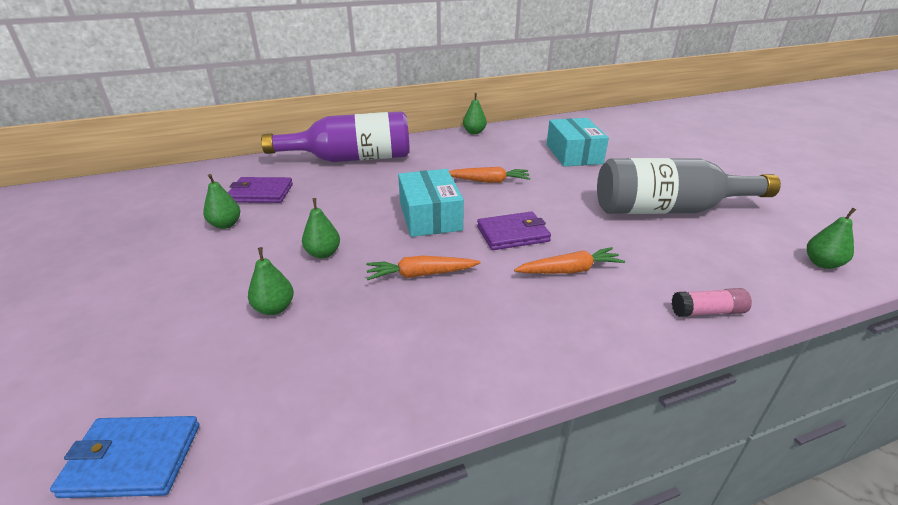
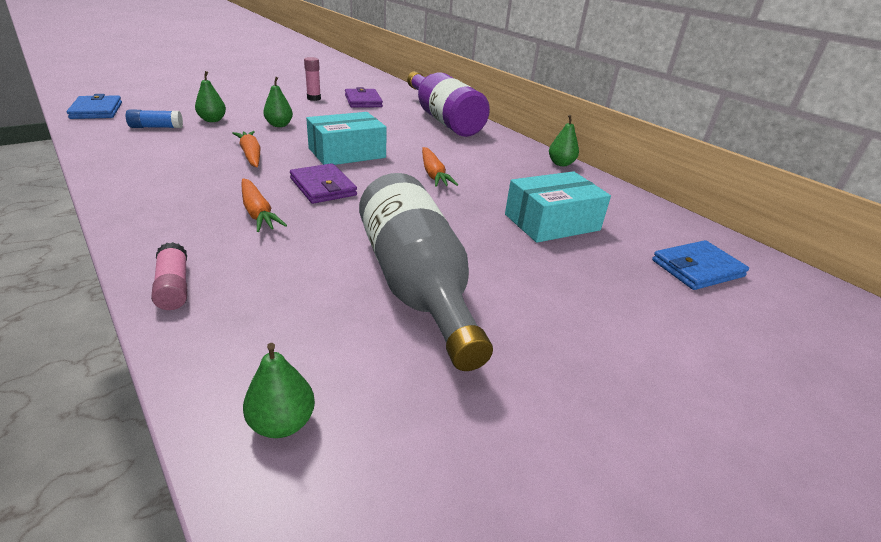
camera: 70 degrees right, 0 degrees up
green pear [203,174,240,229] -> pink glue stick [304,57,321,101]
none -> blue glue stick [126,109,183,128]
none -> blue wallet [652,240,749,290]

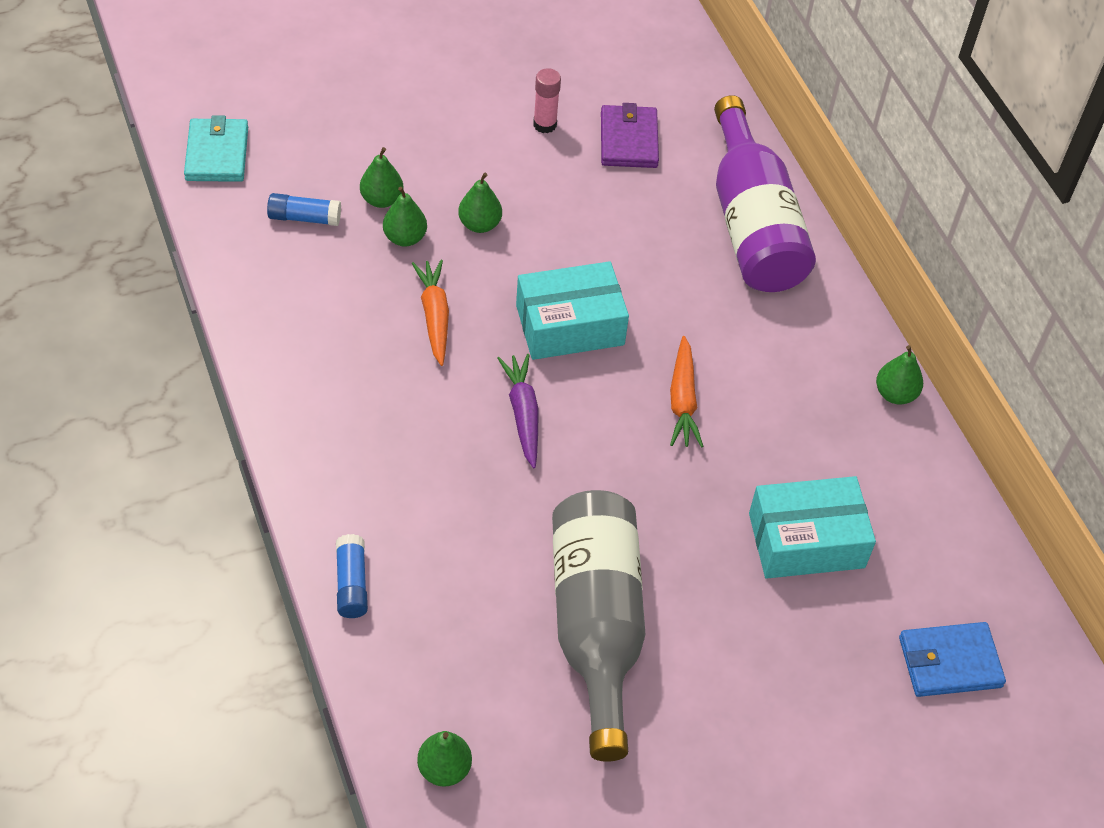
camera: 15 degrees right, 20 degrees up
blue wallet [67,94,122,119] -> turquoise wallet [184,115,248,182]
pink glue stick [151,242,187,310] -> blue glue stick [336,534,368,618]
orange carrot [241,178,287,232] -> none
purple wallet [290,163,357,204] -> purple carrot [497,354,539,468]
none -> green pear [383,187,427,247]

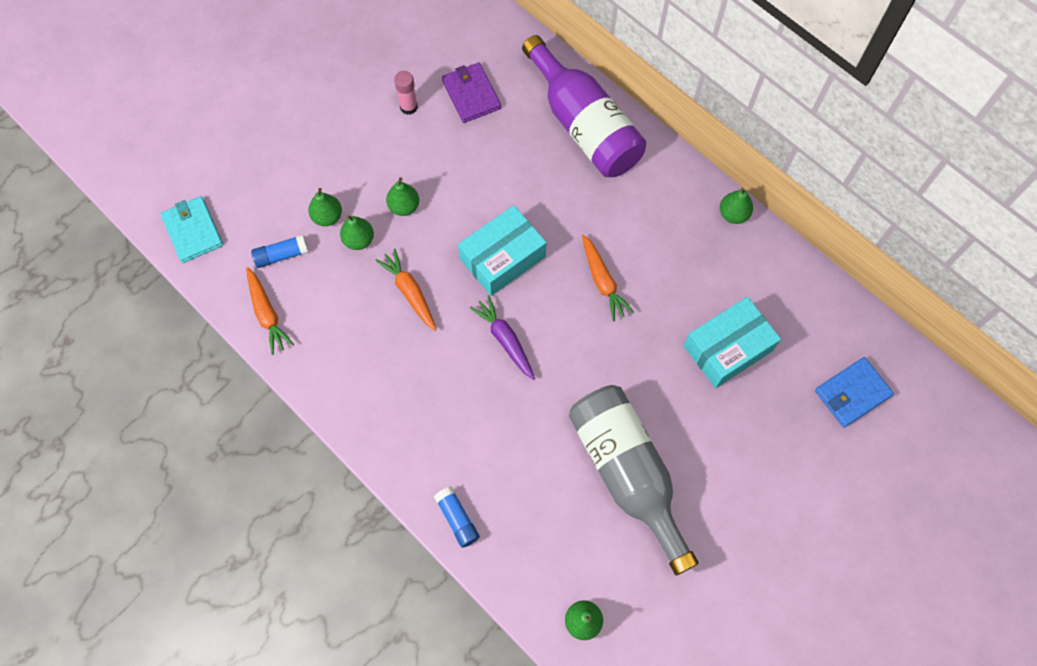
camera: 20 degrees left, 15 degrees up
none -> orange carrot [246,267,294,355]

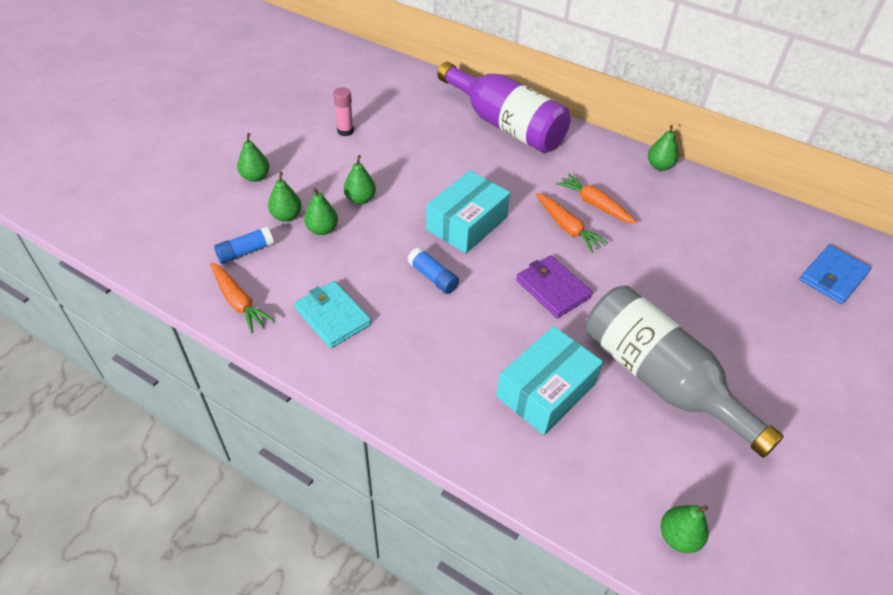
camera: 15 degrees left, 20 degrees down
turquoise wallet [161,196,223,263] -> turquoise wallet moved to [294,281,371,348]
orange carrot [375,249,436,331] -> orange carrot moved to [556,173,637,224]
blue glue stick [434,487,480,548] -> blue glue stick moved to [407,247,459,294]
purple wallet [442,63,501,123] -> purple wallet moved to [516,255,593,318]
purple carrot [470,295,535,380] -> none
turquoise box [684,297,781,388] -> turquoise box moved to [496,326,603,435]
none -> green pear [237,133,269,182]

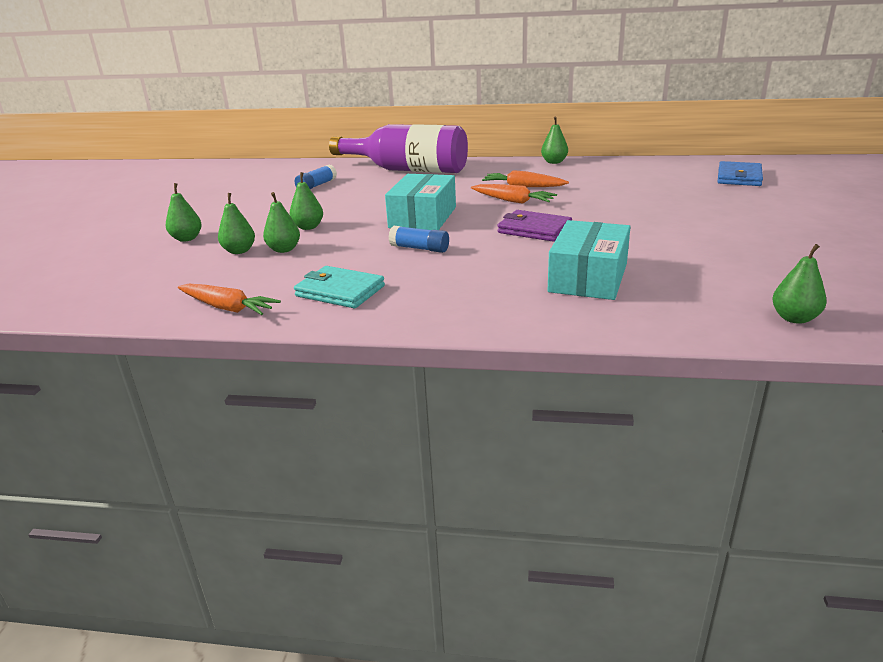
camera: 20 degrees left, 20 degrees down
blue glue stick [214,226,274,264] -> blue glue stick moved to [295,164,337,189]
pink glue stick [333,87,354,136] -> none
grey bottle [586,285,784,458] -> none

